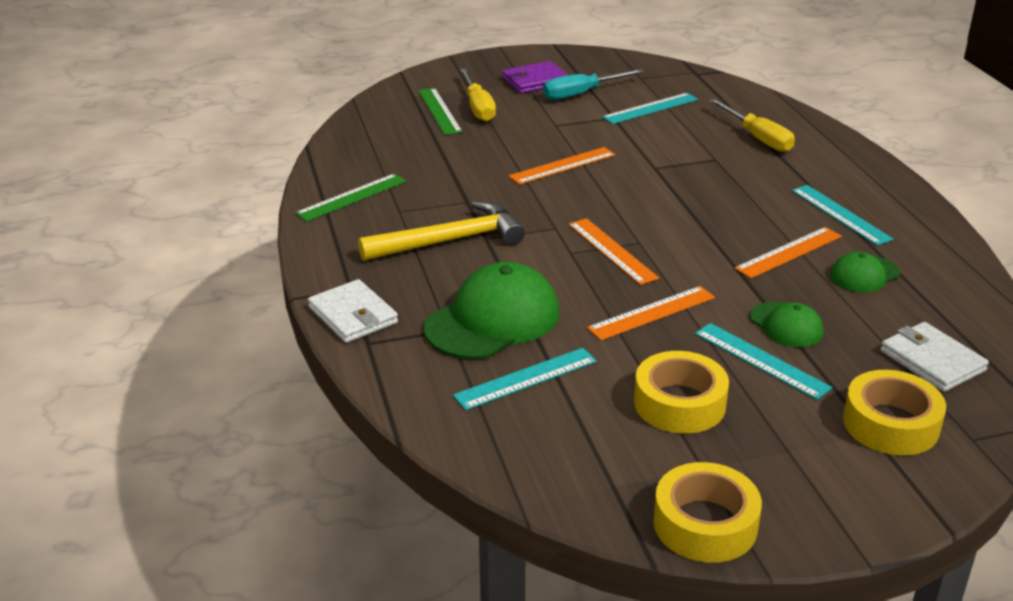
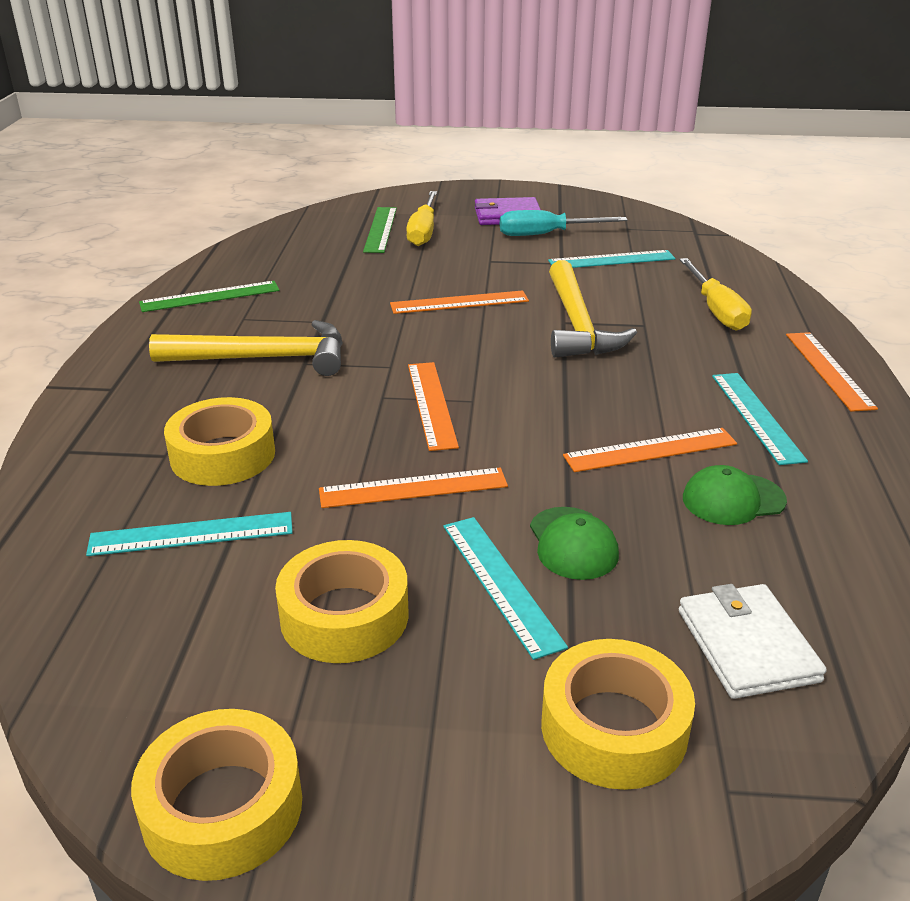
camera: 20 degrees right, 0 degrees up
white wallet [308,279,398,343] -> none
green cap [424,262,560,359] -> yellow tape [164,397,275,486]
none -> yellow hammer [549,260,637,358]
none -> orange ruler [786,332,878,412]

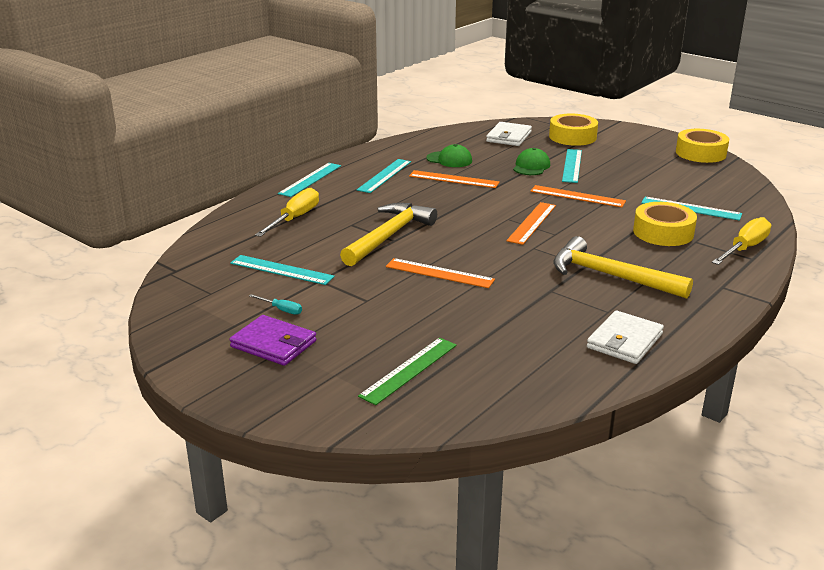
camera: 145 degrees left, 5 degrees down
green ruler [139,281,280,312] -> white wallet [587,310,664,364]
yellow tape [275,540,408,663] -> none
yellow screwdriver [406,191,437,246] -> yellow screwdriver moved to [712,217,771,265]
turquoise screwdriver [500,210,628,236] -> turquoise screwdriver [249,294,302,315], size x0.49
orange ruler [786,332,878,412] -> turquoise ruler [278,163,341,197]

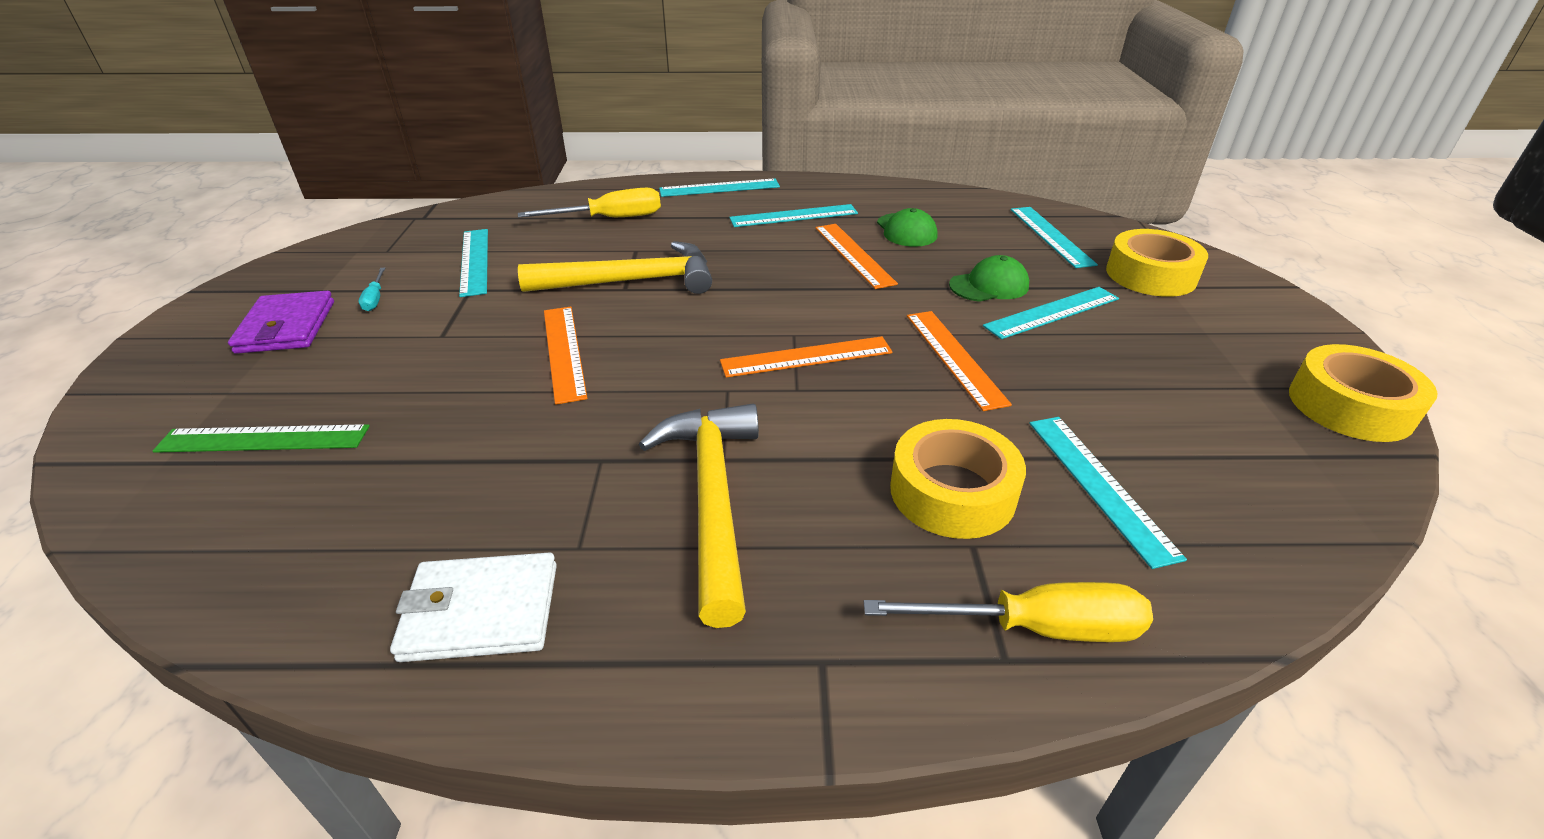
camera: 50 degrees right, 10 degrees up
white wallet [486,122,532,146] -> turquoise ruler [1011,207,1098,268]

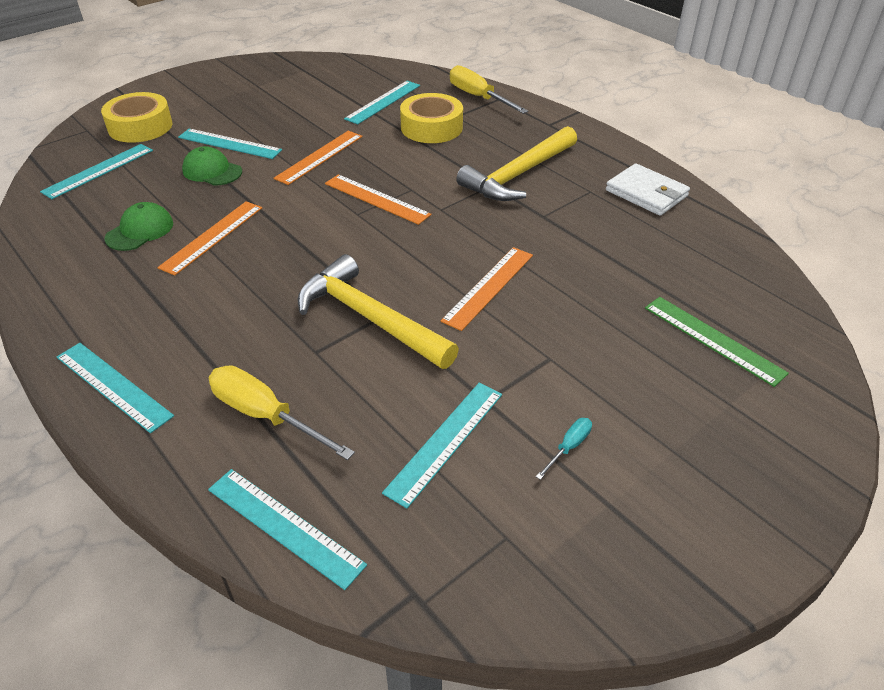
camera: 130 degrees left, 5 degrees up
purple wallet [228,291,334,354] -> none
turquoise ruler [729,204,858,227] -> turquoise ruler moved to [208,469,367,590]
yellow tape [1289,344,1437,442] -> none

